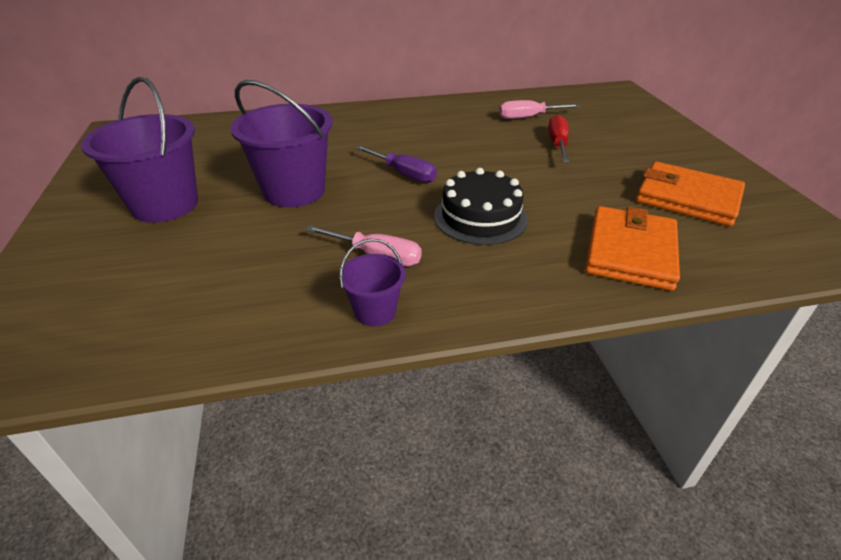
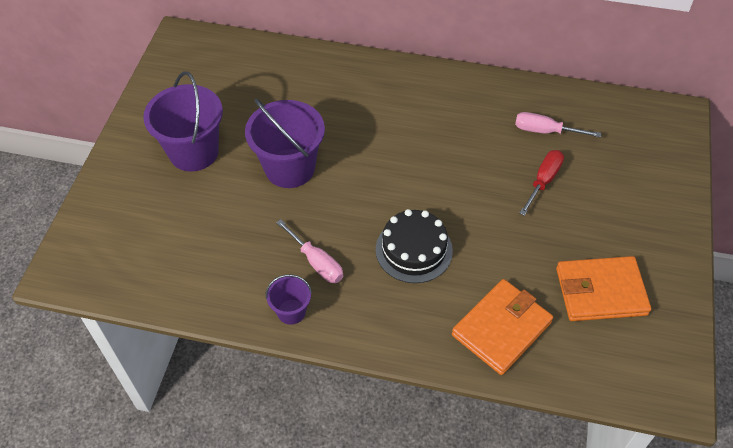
camera: 25 degrees right, 15 degrees up
purple screwdriver [355,145,437,183] -> none
orange wallet [636,162,745,226] -> orange wallet turned 60 degrees counterclockwise [556,256,651,321]

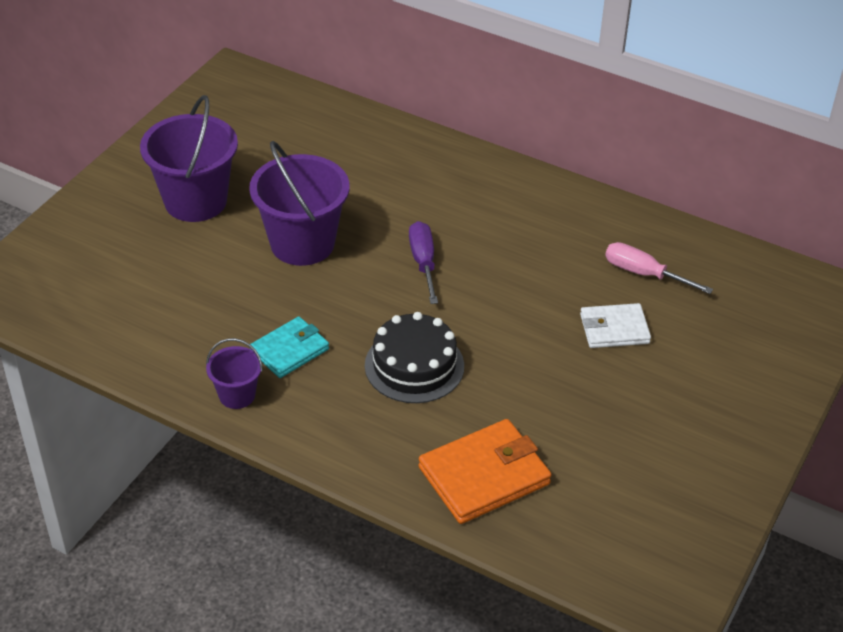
camera: 15 degrees right, 10 degrees down
pink screwdriver [276,219,343,283] -> turquoise wallet [250,316,329,378]
red screwdriver [519,150,564,216] -> white wallet [580,303,651,348]
orange wallet [556,256,651,321] -> none
none -> purple screwdriver [409,221,438,304]

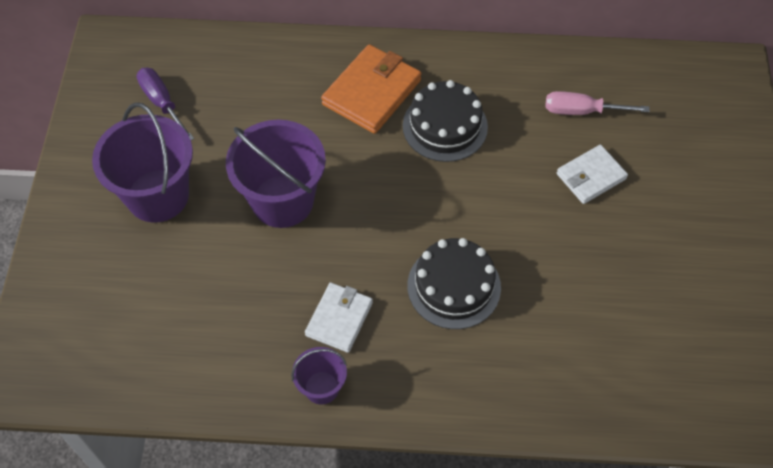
camera: 25 degrees left, 15 degrees up
turquoise wallet [250,316,329,378] -> white wallet [305,283,373,353]
purple screwdriver [409,221,438,304] -> purple screwdriver moved to [137,68,194,140]
orange wallet [418,419,551,524] -> orange wallet moved to [321,44,422,134]
none -> black cake [403,80,488,162]

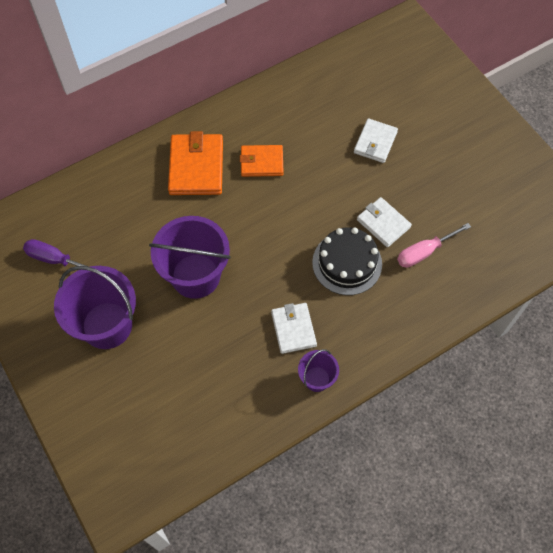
camera: 35 degrees left, 5 degrees up
black cake [403,80,488,162] -> orange wallet [240,145,283,177]
pink screwdriver [545,91,650,115] -> pink screwdriver moved to [397,223,471,268]
none -> white wallet [357,197,412,247]

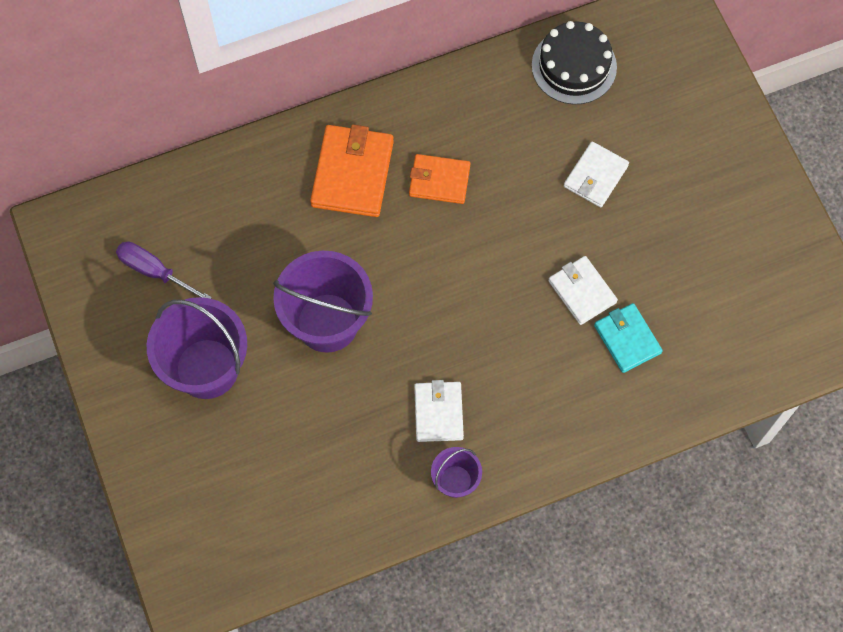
camera: 10 degrees right, 5 degrees up
black cake [312,227,382,295] -> black cake moved to [532,21,617,104]
pink screwdriver [397,223,471,268] -> turquoise wallet [594,303,663,373]

